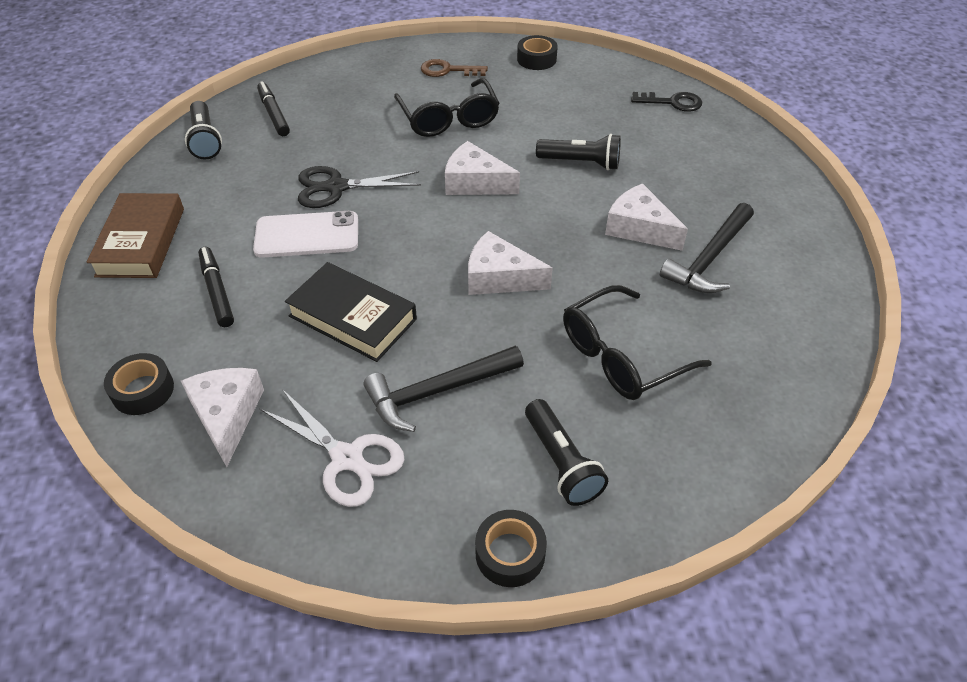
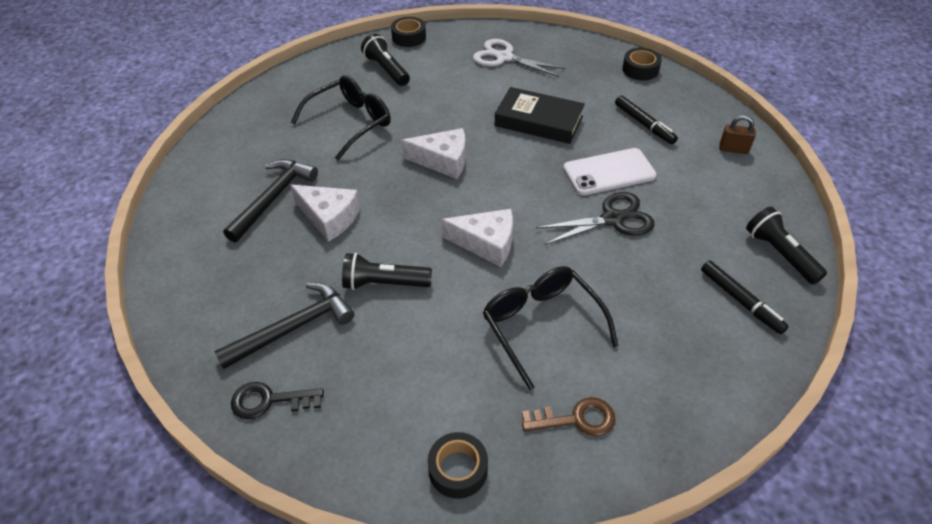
camera: 170 degrees right, 0 degrees up
brown book [87,193,184,278] -> brown padlock [719,115,756,154]
white cheese [181,368,264,467] -> none
black hammer [363,346,524,432] -> black hammer moved to [214,283,354,369]

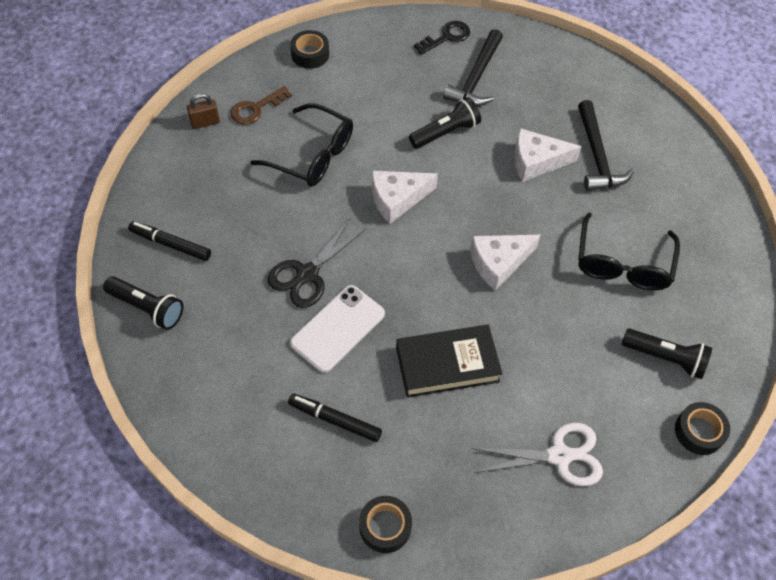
camera: 145 degrees right, 10 degrees up
brown padlock [719,115,756,154] -> brown padlock moved to [187,93,220,129]

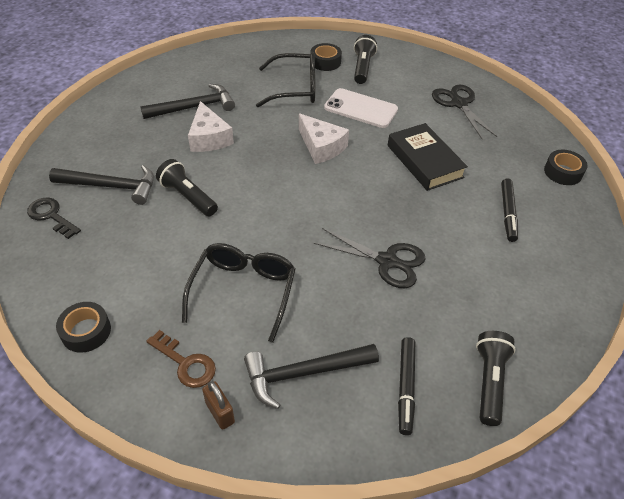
camera: 105 degrees left, 10 degrees down
white phone [290,285,385,373] -> white phone moved to [324,88,398,128]
white cheese [372,171,438,224] -> none
white scissors [472,423,603,486] -> black scissors [432,85,497,139]
black tape [675,402,730,455] -> black tape moved to [310,43,342,71]
none -> black hammer [244,344,379,409]

